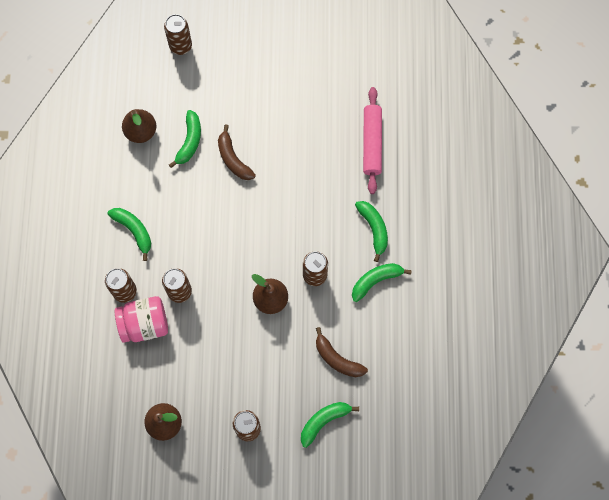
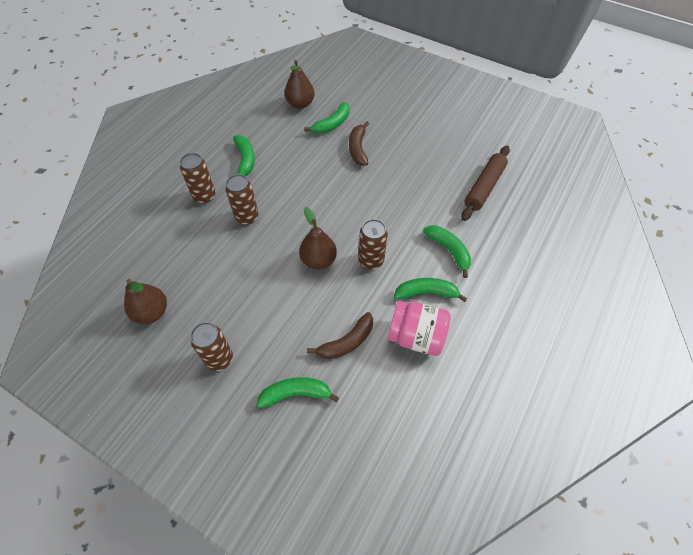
camera: 30 degrees right, 15 degrees down
pink jar [115,296,168,343] -> pink jar moved to [388,301,451,356]
brown can [164,14,192,55] -> none
brown banana [316,327,368,377] -> brown banana turned 105 degrees counterclockwise [307,312,373,359]
green banana [355,201,388,262] -> green banana turned 45 degrees counterclockwise [423,226,471,278]
pink rolling pin [363,87,382,194] -> brown rolling pin [461,146,510,221]

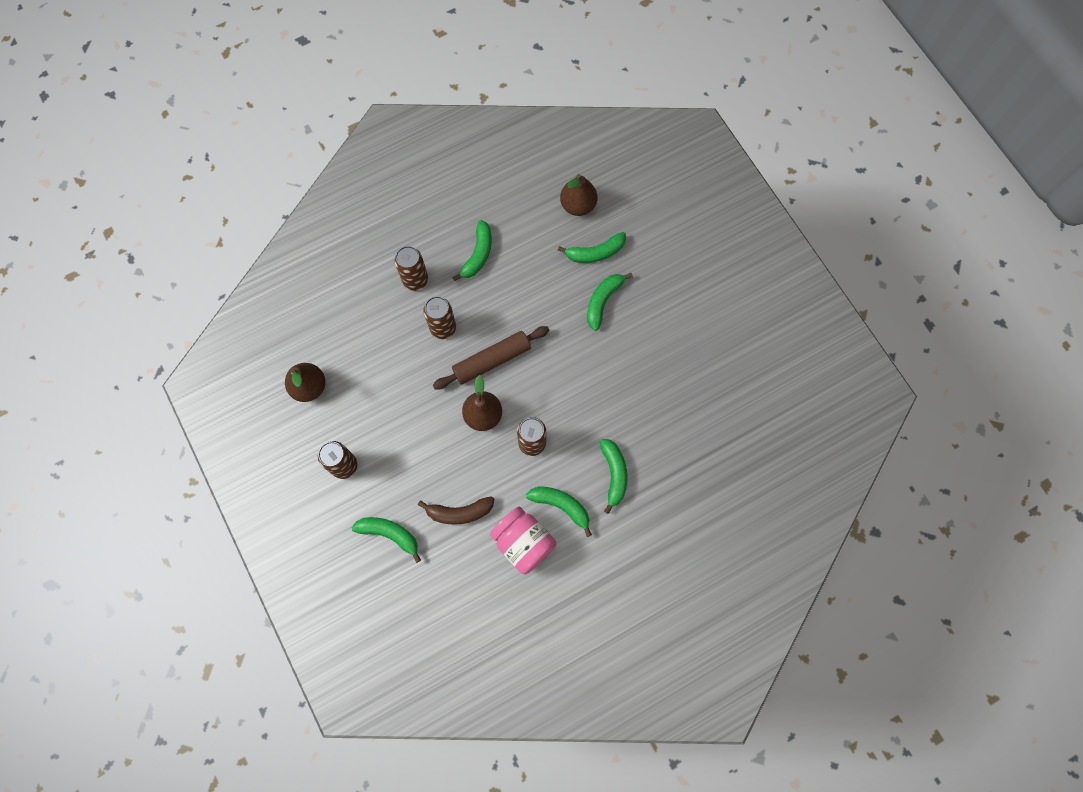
camera: 30 degrees right, 15 degrees up
brown banana [349,122,369,166] -> green banana [587,273,633,331]
brown rolling pin [461,146,510,221] -> brown rolling pin moved to [433,326,549,390]

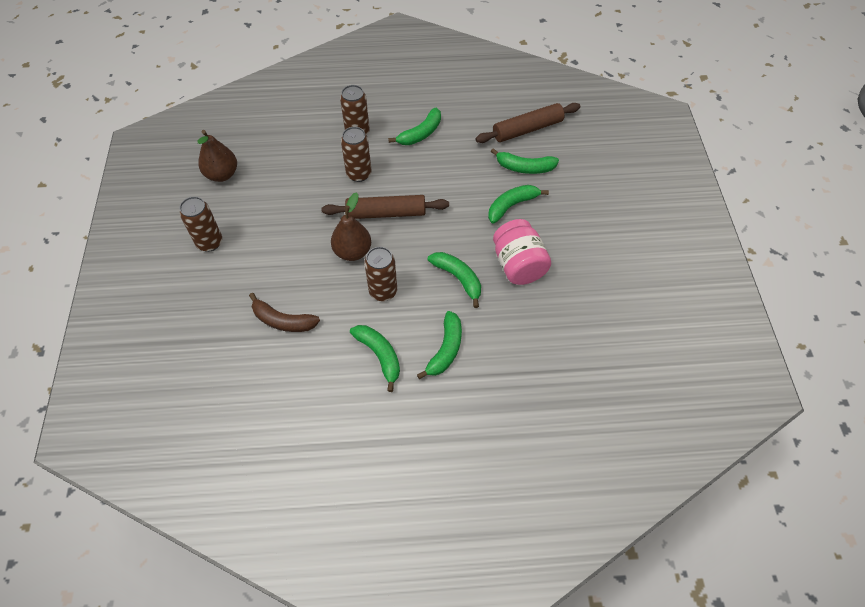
camera: 25 degrees right, 15 degrees down
green banana [352,517,421,563] -> green banana moved to [428,252,481,308]
pink jar [490,506,556,574] -> pink jar moved to [493,219,551,285]
brown pear [560,174,597,216] -> brown rolling pin [475,103,580,143]

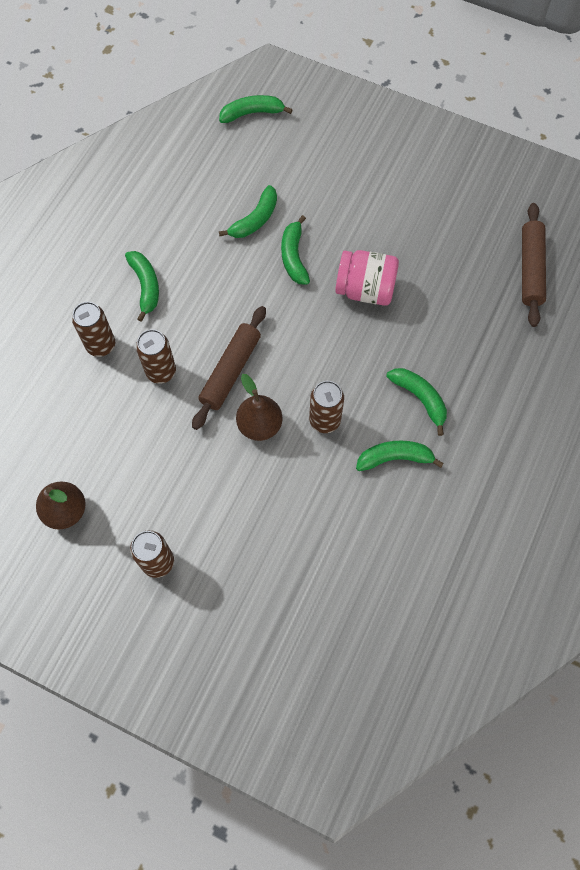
camera: 60 degrees left, 10 degrees up
brown banana [249,293,320,332] -> none
green banana [428,252,481,308] -> green banana moved to [219,95,293,123]
brown rolling pin [475,103,580,143] -> brown rolling pin moved to [522,203,546,327]

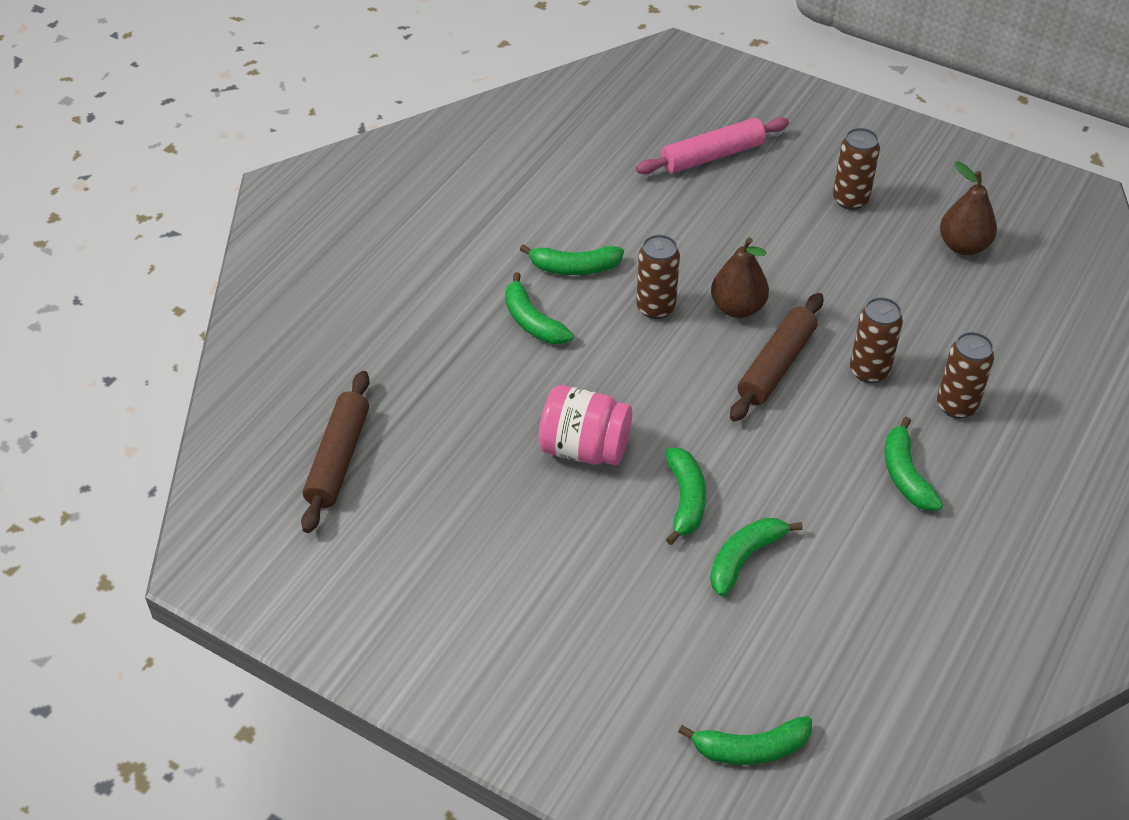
camera: 175 degrees left, 20 degrees down
none -> pink rolling pin [636,117,789,174]

